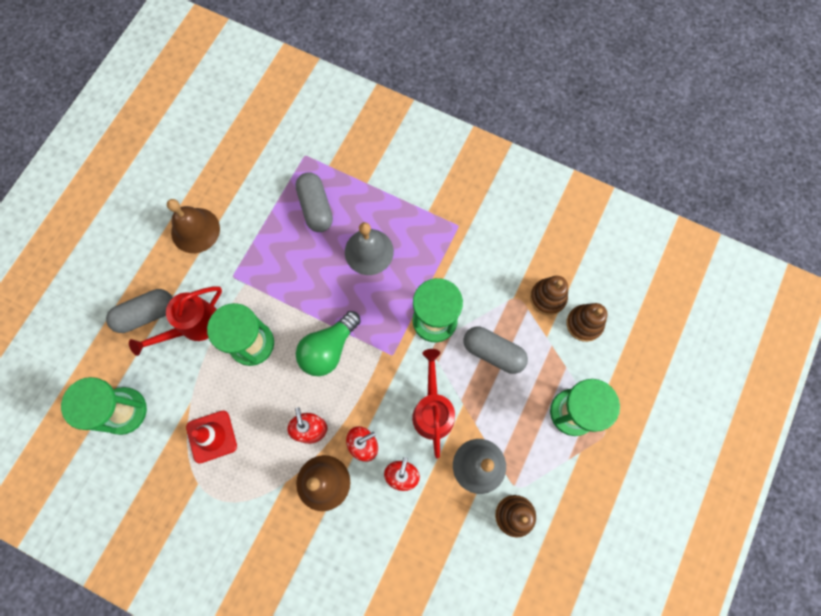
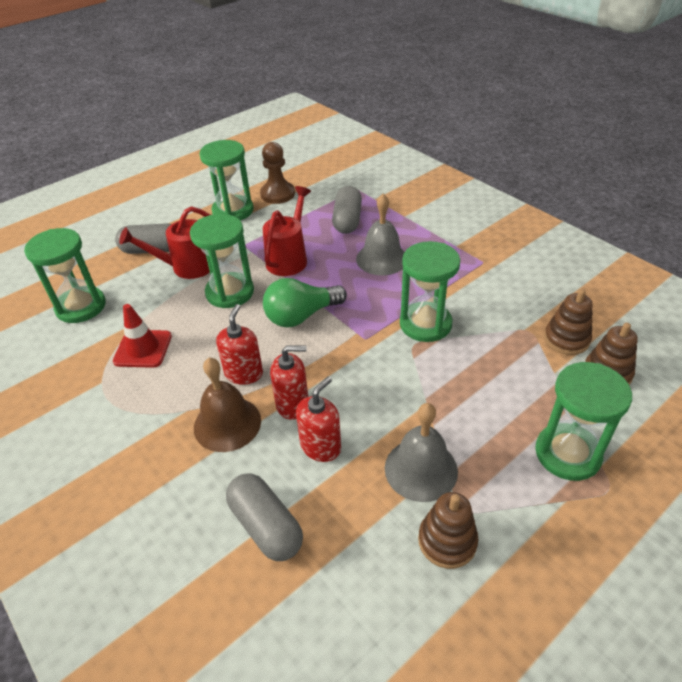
camera: 25 degrees right, 30 degrees down
brown bell [167,199,220,253] -> green hourglass [199,140,253,221]
red watering can [412,349,455,458] -> red watering can moved to [263,186,311,276]
grey capsule [464,327,528,374] -> grey capsule moved to [226,473,303,561]
none -> brown pawn [260,142,295,204]

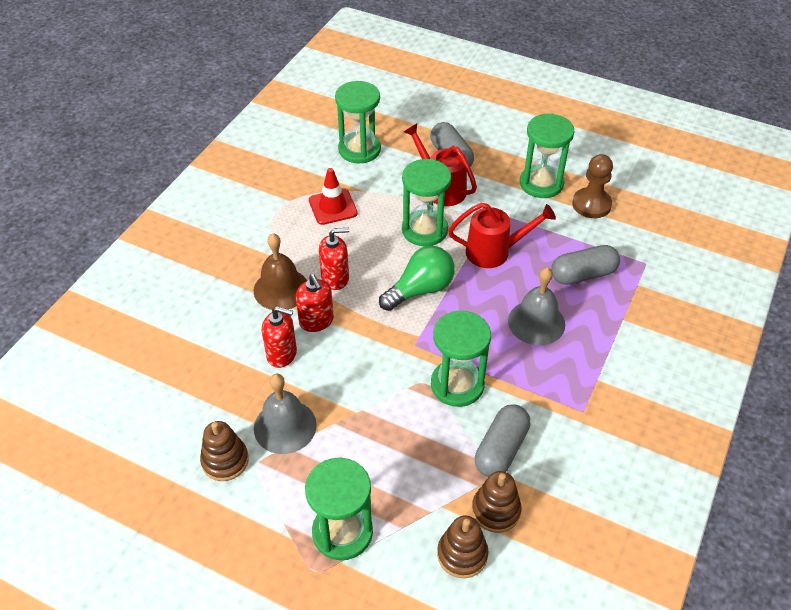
camera: 65 degrees right, 5 degrees up
grey capsule [226,473,303,561] -> grey capsule moved to [475,404,531,477]
green light bulb [263,278,347,328] -> green light bulb turned 105 degrees clockwise [379,246,455,311]

